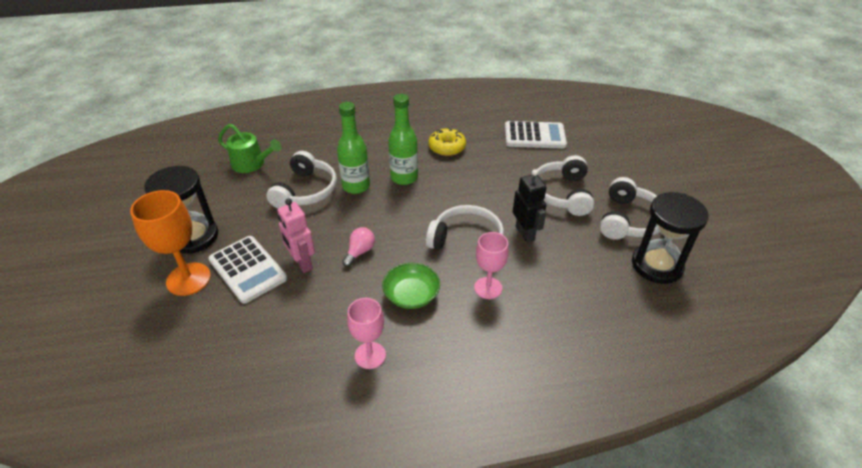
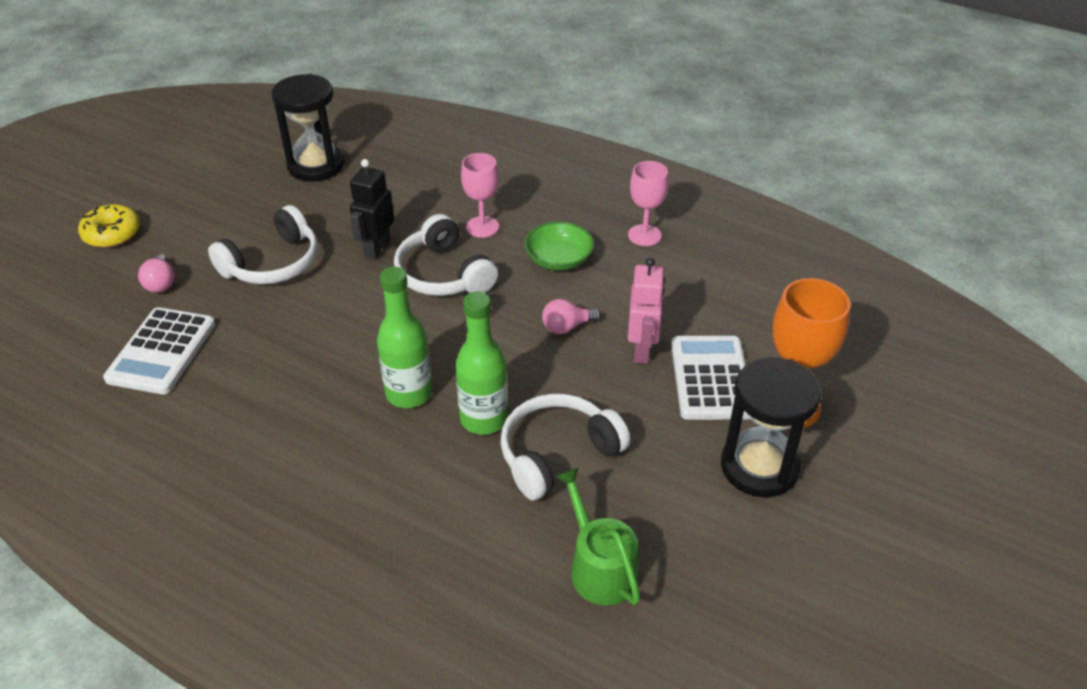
camera: 140 degrees left, 0 degrees up
yellow donut [428,127,466,156] -> yellow donut moved to [78,204,140,248]
white calculator [505,121,567,149] -> white calculator turned 120 degrees counterclockwise [103,307,215,394]
white headphones [600,177,659,240] -> none
none -> pink light bulb [138,254,174,293]

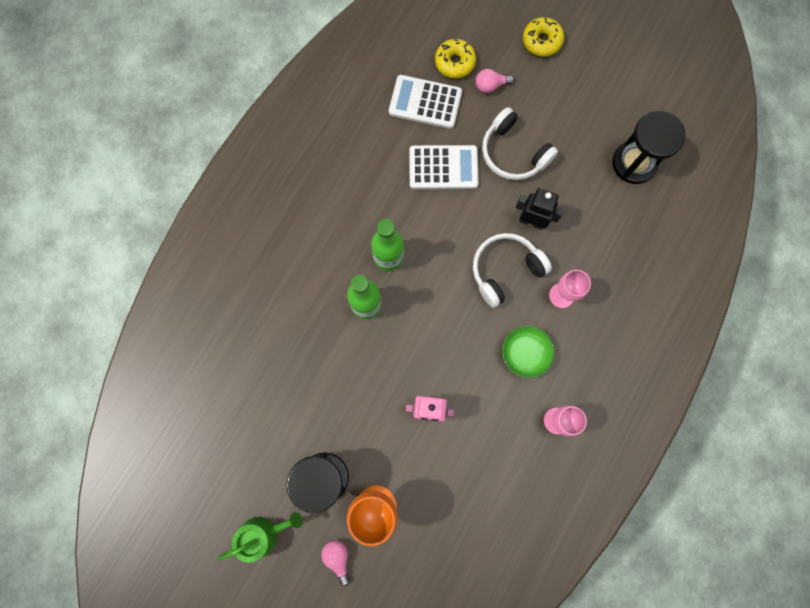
camera: 90 degrees right, 35 degrees up
white headphones [500,394,630,501] -> none
pink light bulb [542,299,601,334] -> pink light bulb moved to [321,541,350,586]
green watering can [555,468,640,605] -> green watering can moved to [217,512,303,563]
white calculator [671,336,750,420] -> white calculator moved to [409,145,479,189]
none -> yellow donut [435,39,476,79]

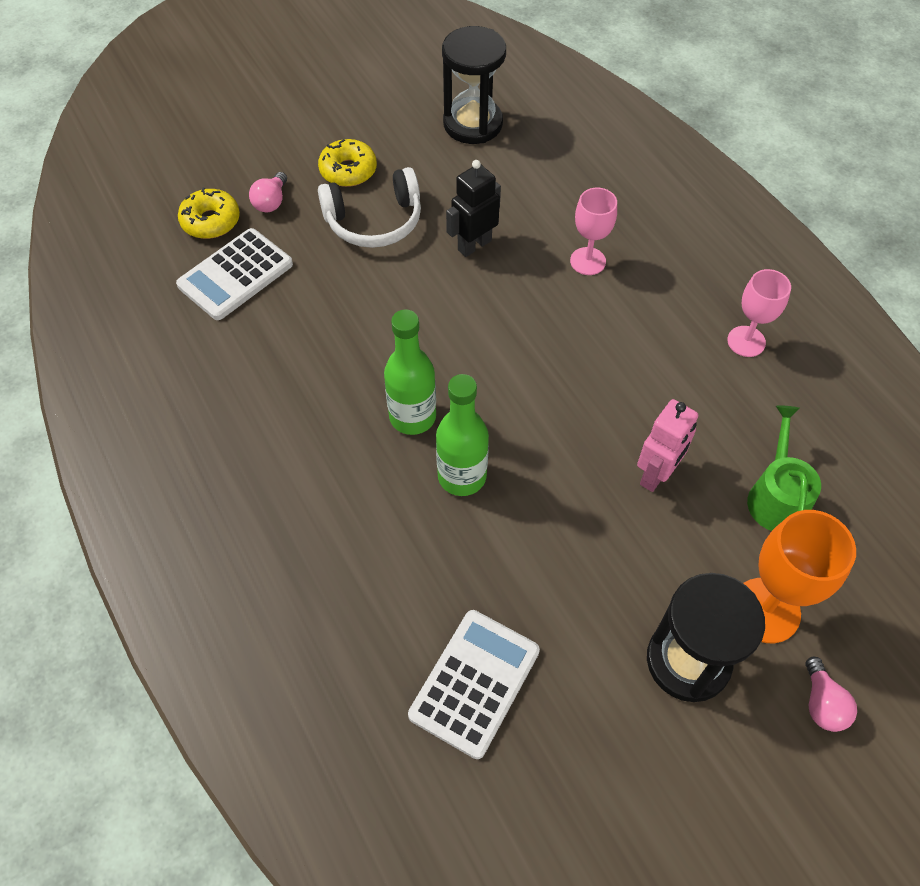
camera: 60 degrees left, 20 degrees down
green watering can [217,512,303,563] -> green watering can moved to [747,406,821,531]
pink light bulb [321,541,350,586] -> pink light bulb turned 105 degrees counterclockwise [806,657,857,732]
white calculator [409,145,479,189] -> white calculator moved to [408,610,540,759]
white headphones [473,233,552,308] -> none
green bowl [502,326,555,378] -> none
yellow donut [523,17,564,57] -> yellow donut moved to [318,139,377,187]

